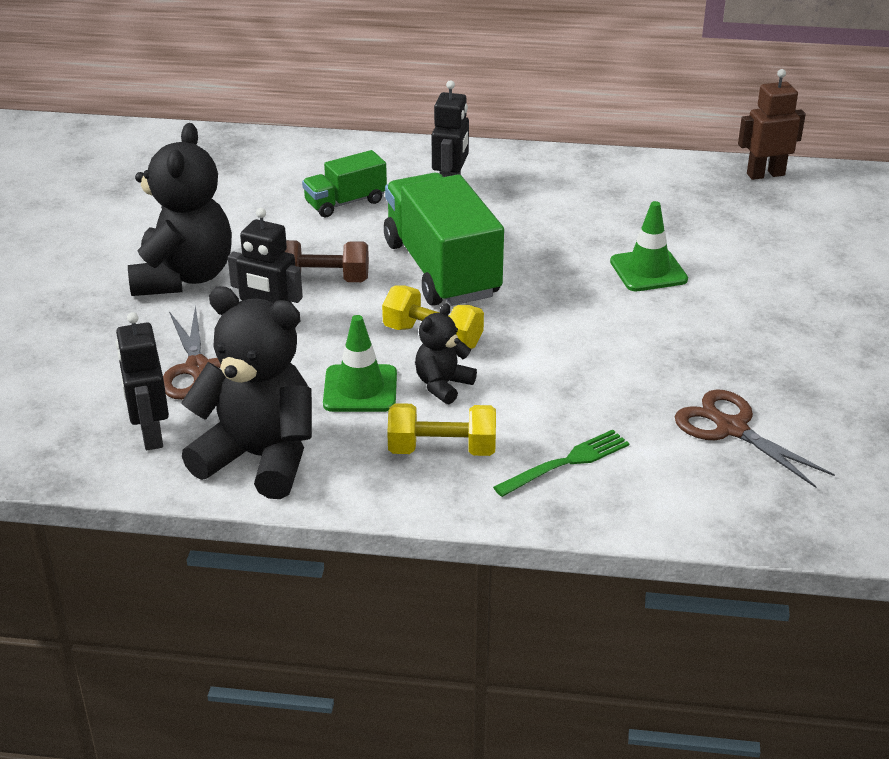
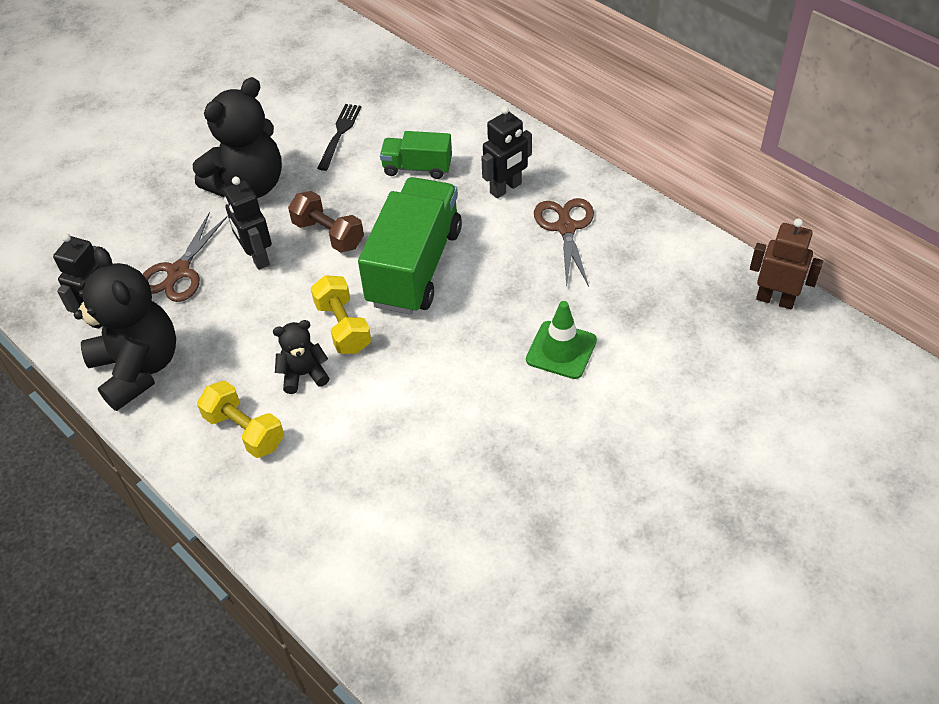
camera: 40 degrees right, 15 degrees up
green traffic cone [323,315,397,412] -> none
green fork [493,430,629,497] -> none
brown scissors [675,389,835,488] -> brown scissors moved to [534,198,594,287]
none -> black fork [317,104,361,171]

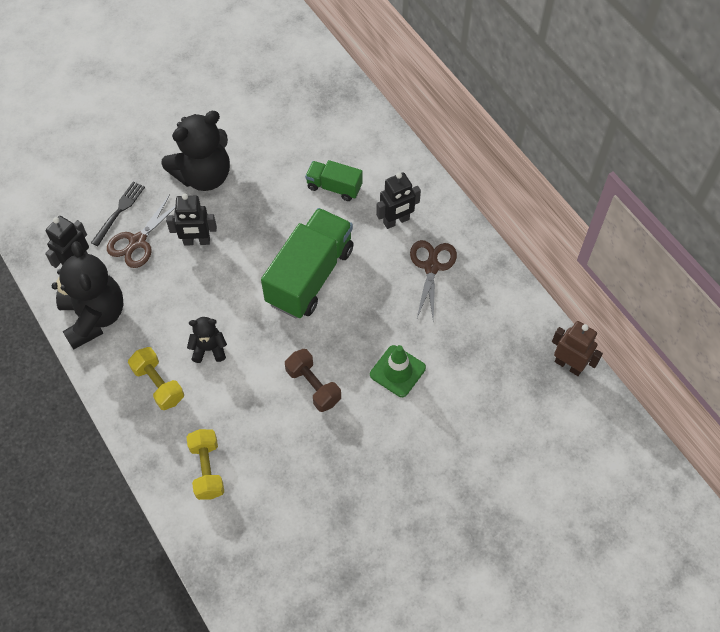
camera: 10 degrees right, 10 degrees up
black robot [223,177,272,270] -> black robot turned 75 degrees counterclockwise [166,194,217,246]
brown dumbbell [288,191,364,253] -> brown dumbbell moved to [285,349,341,412]
yellow dumbbell [311,275,371,354] -> yellow dumbbell moved to [186,429,224,500]
black fork [317,104,361,171] -> black fork moved to [91,181,145,246]

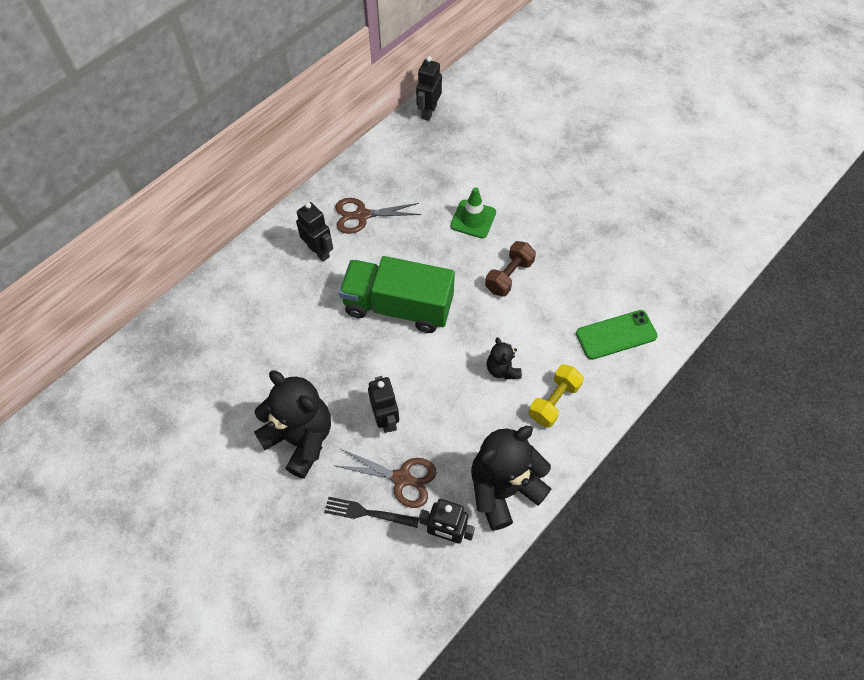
camera: 105 degrees left, 0 degrees up
yellow dumbbell [186,429,224,500] -> green phone [576,310,658,360]
green truck [305,160,362,201] -> none
brown robot [552,321,603,376] -> black robot [416,56,442,121]

